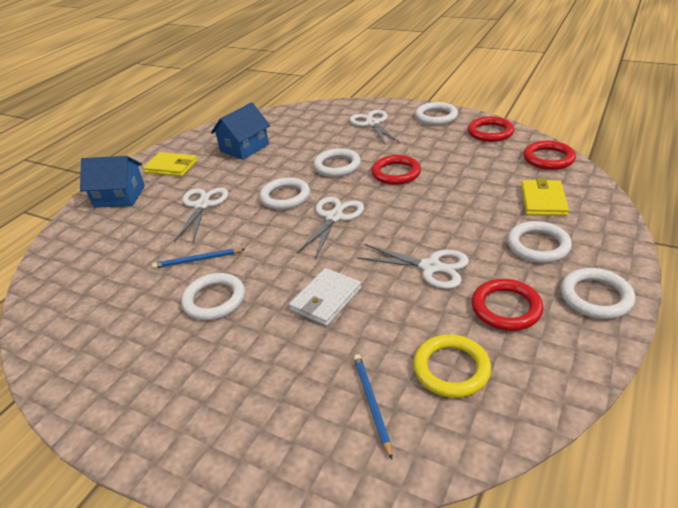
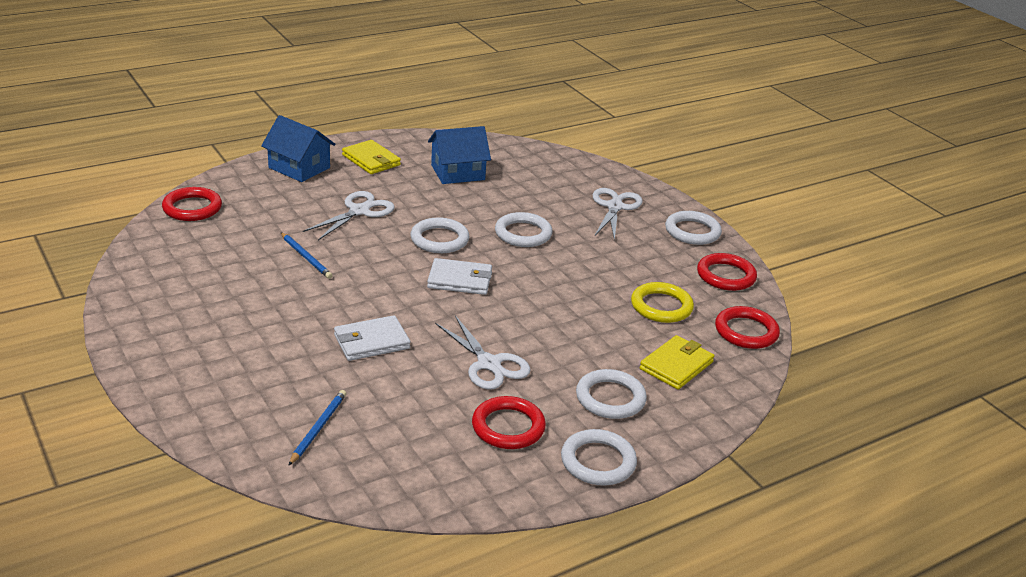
camera: 25 degrees right, 5 degrees down
blue pencil [152,248,245,269] -> blue pencil turned 150 degrees counterclockwise [280,232,333,279]
white ring [181,273,245,320] -> none
white scissors [297,197,364,257] -> white wallet [427,258,492,295]
red ring [371,155,421,185] -> red ring moved to [162,187,222,221]
yellow ring [413,334,491,398] -> yellow ring moved to [631,282,694,323]

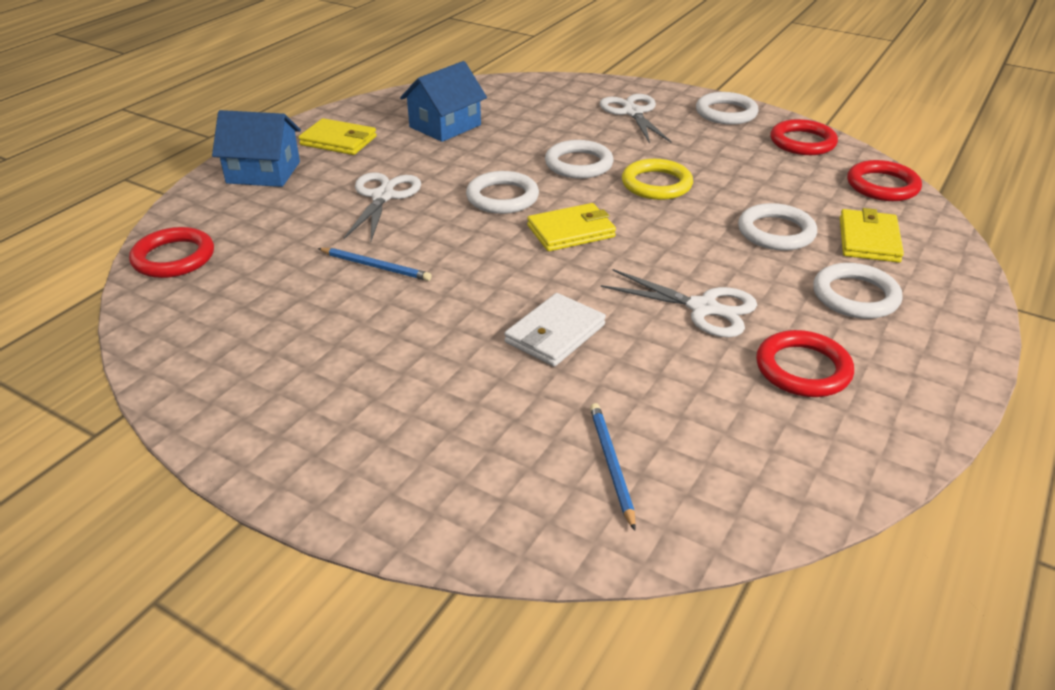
camera: 25 degrees left, 5 degrees up
white wallet [427,258,492,295] -> yellow wallet [527,203,616,251]
white ring [561,429,637,485] -> white ring moved to [738,203,817,251]
yellow ring [631,282,694,323] -> yellow ring moved to [622,159,693,200]

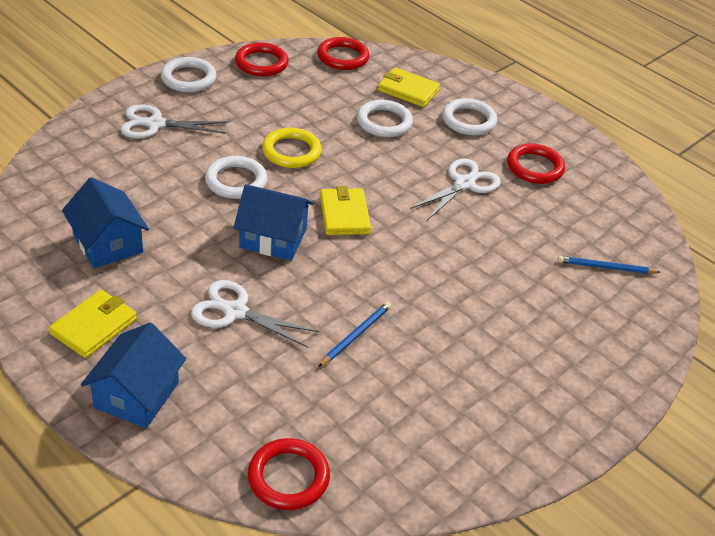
camera: 80 degrees left, 5 degrees up
white ring [466,171,539,214] -> blue house [234,184,313,261]
white wallet [504,293,606,366] -> none

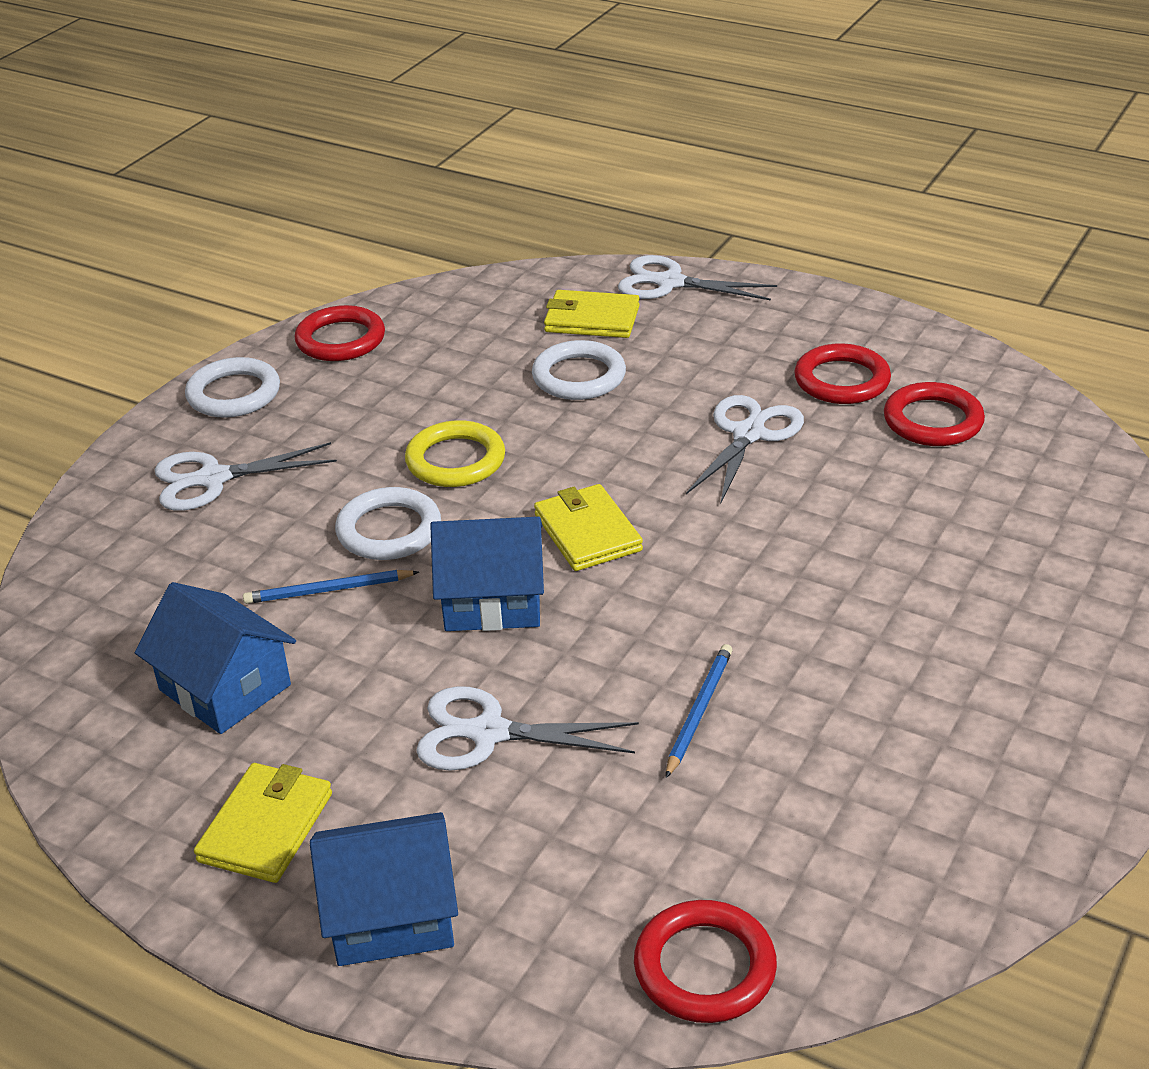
camera: 10 degrees left, 5 degrees down
blue house [81,323,186,428] -> blue house turned 75 degrees clockwise [310,812,458,966]
red ring [317,37,369,70] -> red ring moved to [884,382,985,446]
white ring [442,98,497,135] -> none
blue pencil [558,256,660,274] -> blue pencil moved to [243,570,419,604]
none -> white scissors [618,255,777,300]

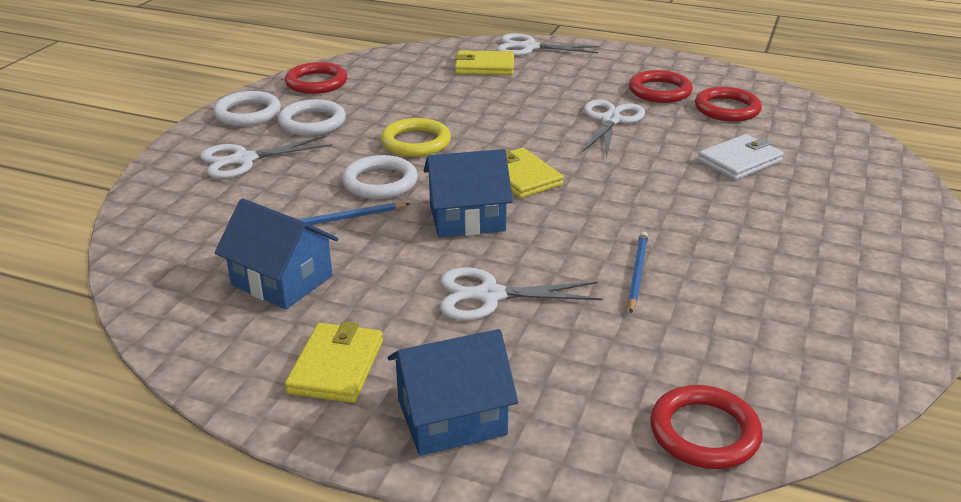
camera: 10 degrees left, 5 degrees down
white ring [532,340,626,400] -> white ring moved to [278,99,346,136]
none -> white wallet [698,134,784,180]

